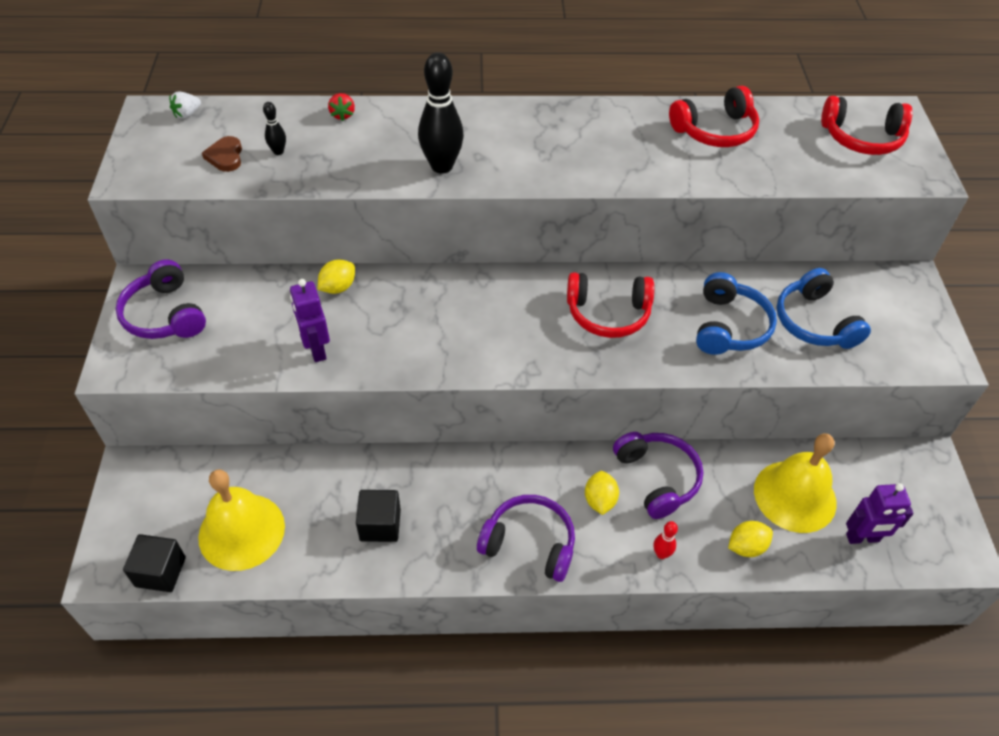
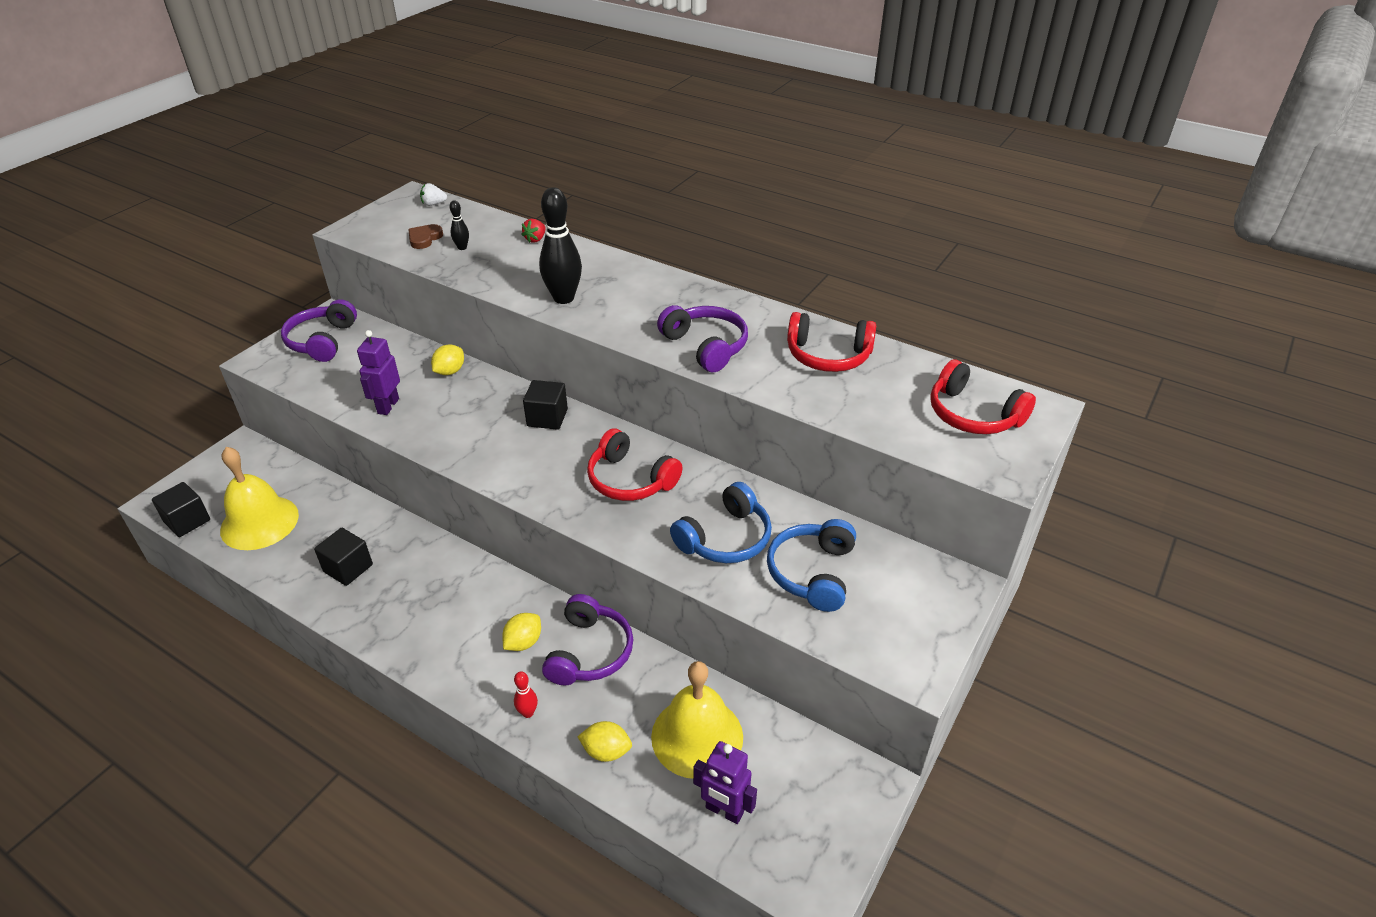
camera: 35 degrees right, 10 degrees down
yellow lemon [318,259,355,294] -> yellow lemon turned 45 degrees counterclockwise [431,344,464,375]
purple headphones [477,495,575,582] -> purple headphones moved to [657,305,748,372]
none -> black cube [523,380,568,430]

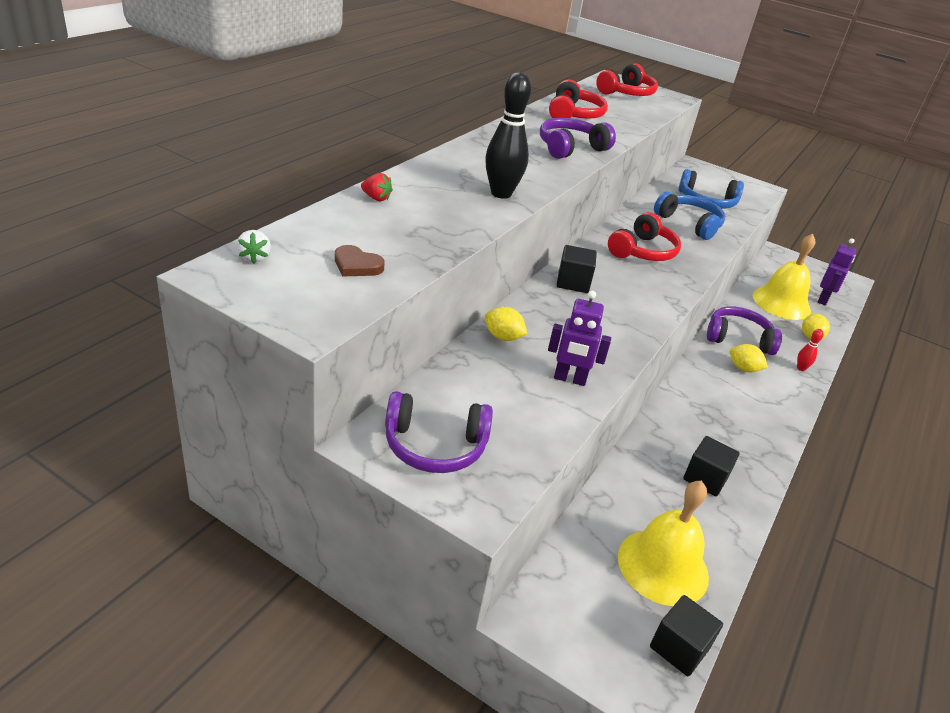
camera: 95 degrees left, 5 degrees down
black bowling pin [450,200,469,250] -> none

